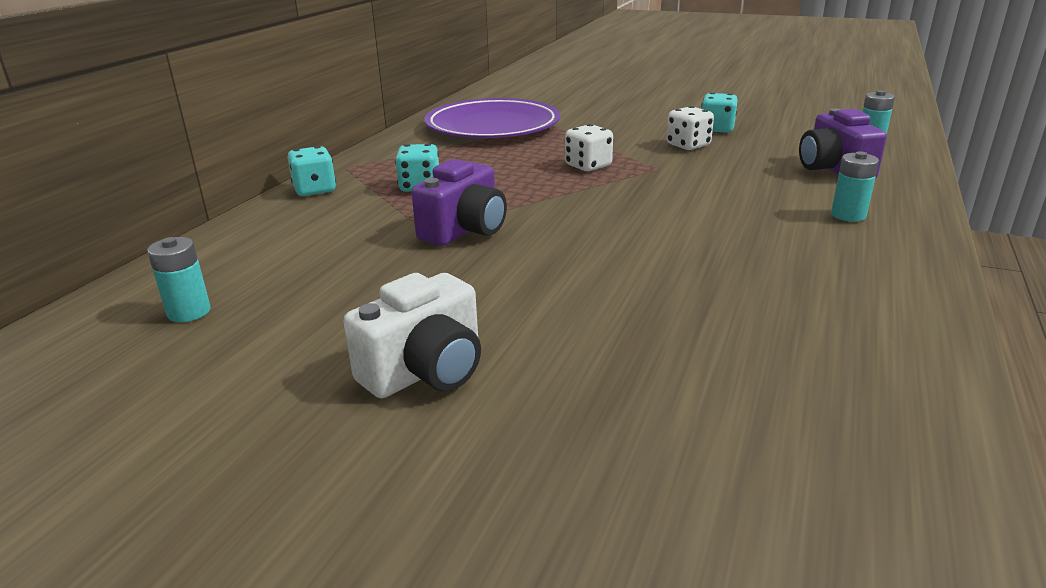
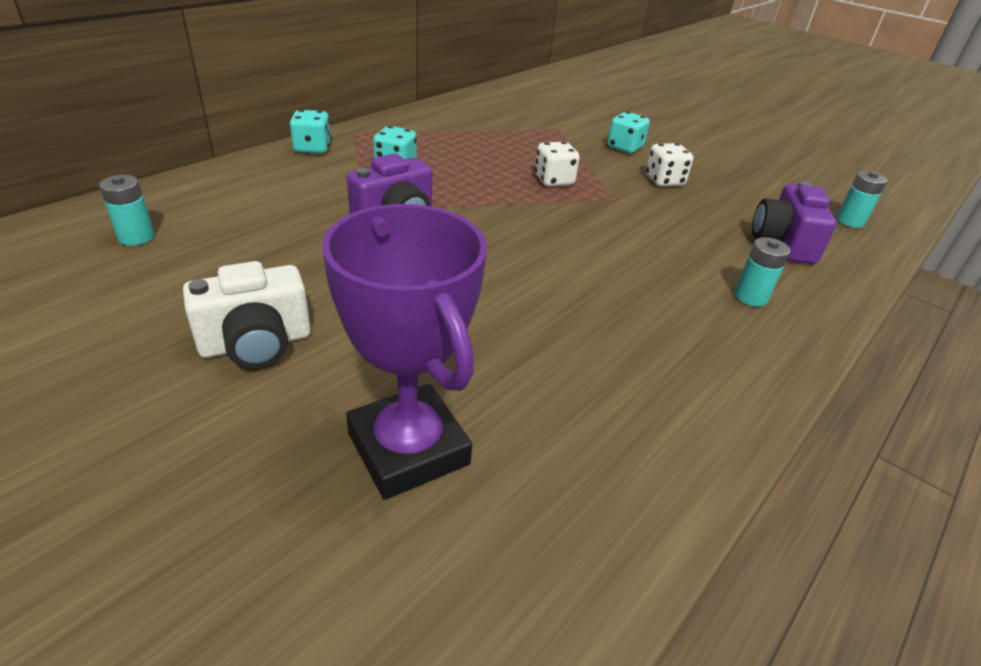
camera: 15 degrees right, 10 degrees up
purple plate [424,98,560,138] -> none
turquoise dice [701,93,737,133] -> turquoise dice moved to [607,112,650,153]
none -> purple trophy [322,204,487,499]

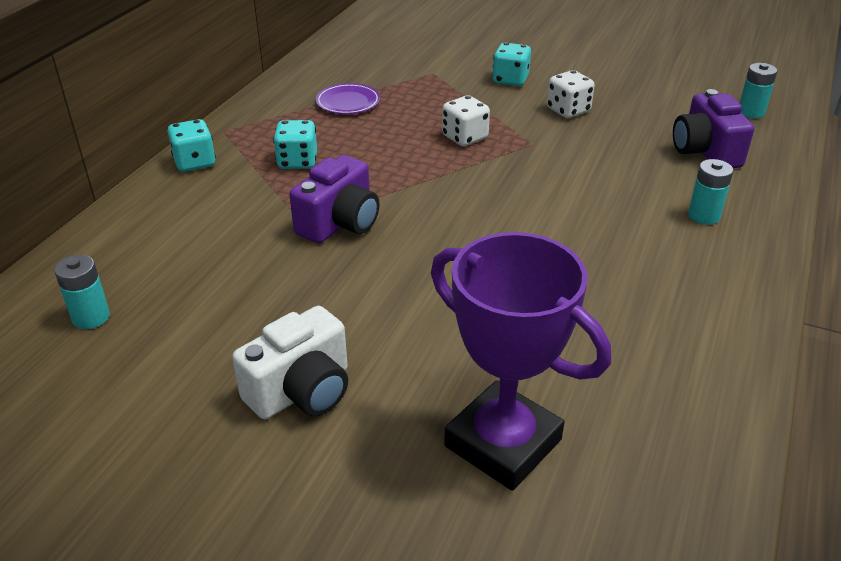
camera: 15 degrees left, 0 degrees up
none -> purple plate [315,83,380,114]

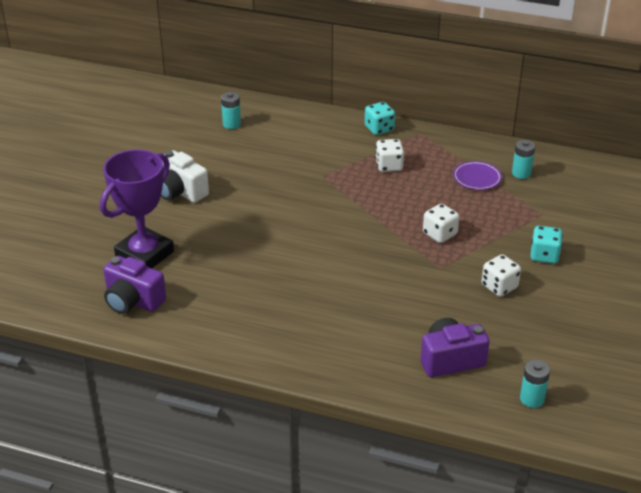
camera: 85 degrees right, 0 degrees up
turquoise dice [273,120,317,169] -> white dice [375,139,404,172]
purple camera [289,155,380,243] -> purple camera moved to [103,256,166,314]
turquoise battery [688,159,733,225] -> turquoise battery moved to [512,140,535,179]

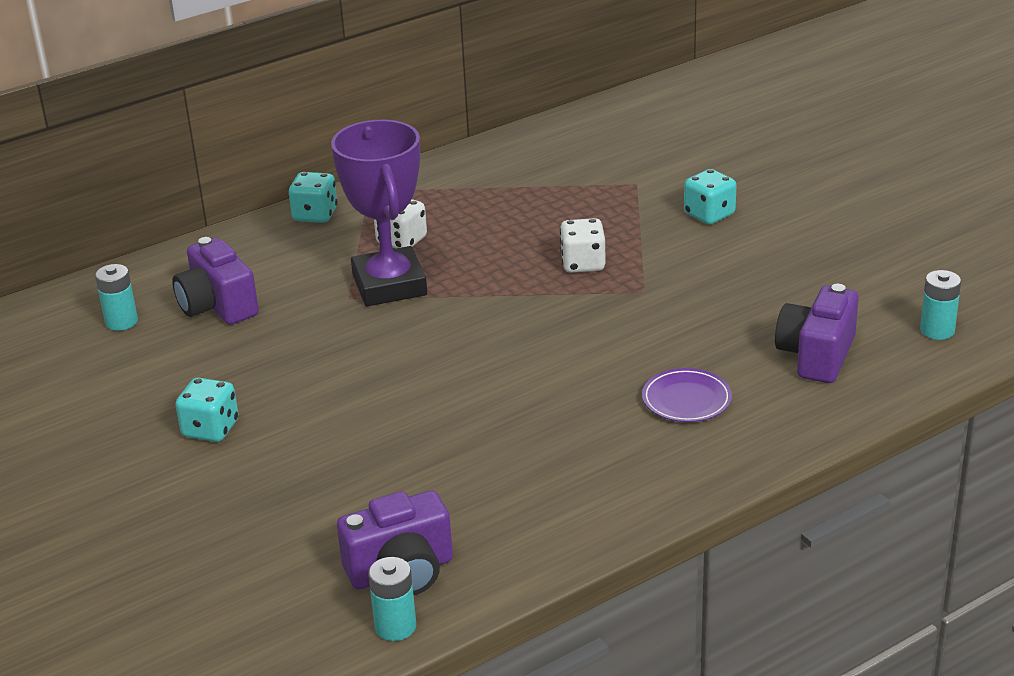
camera: 50 degrees left, 5 degrees down
purple trophy [100,149,174,268] -> purple trophy moved to [331,120,427,306]
white camera [161,150,209,203] -> turquoise dice [175,378,239,442]
purple plate [453,161,502,190] -> purple plate moved to [642,368,732,422]
white dice [482,254,521,297] -> none
turquoise battery [512,140,535,179] -> turquoise battery moved to [368,557,416,641]
none -> purple camera [172,237,259,325]

